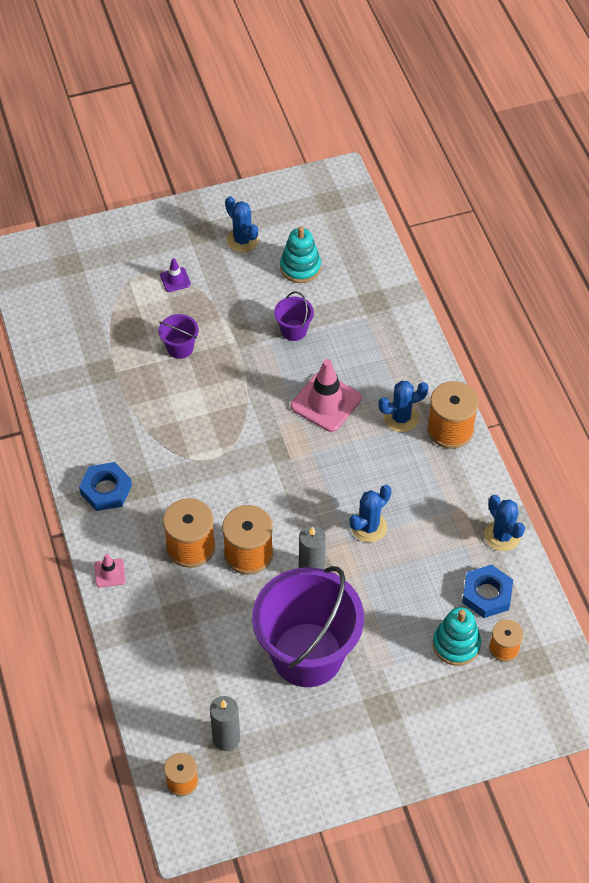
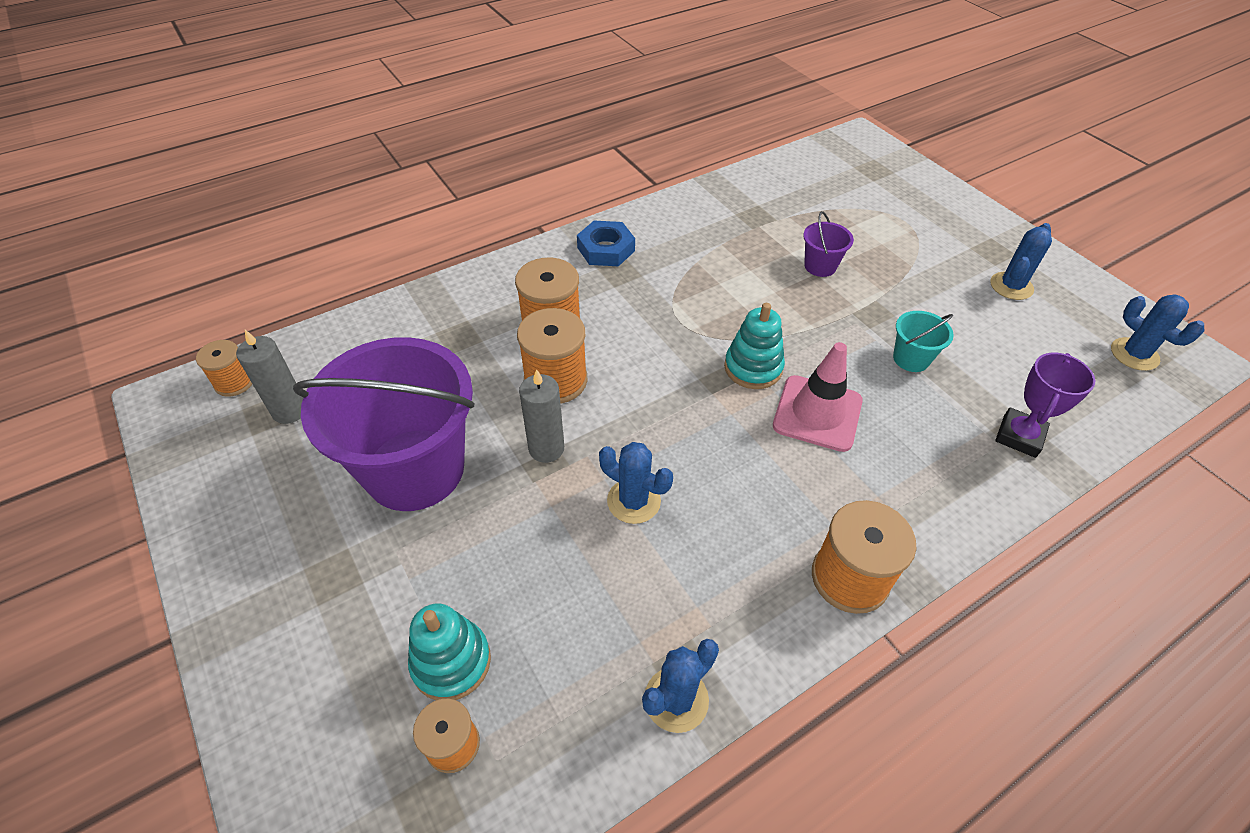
camera: 75 degrees right, 5 degrees down
pink traffic cone [94,554,125,588] -> none
purple traffic cone [160,258,191,292] -> none
purple bucket [274,291,314,341] -> turquoise bucket [893,311,954,372]
turquoise stacking toy [280,226,321,283] -> turquoise stacking toy moved to [724,303,785,389]
blue cactus [378,381,429,432] -> blue cactus moved to [1111,294,1204,371]
blue nut [462,564,513,618] -> none
none -> purple trophy [995,353,1095,458]

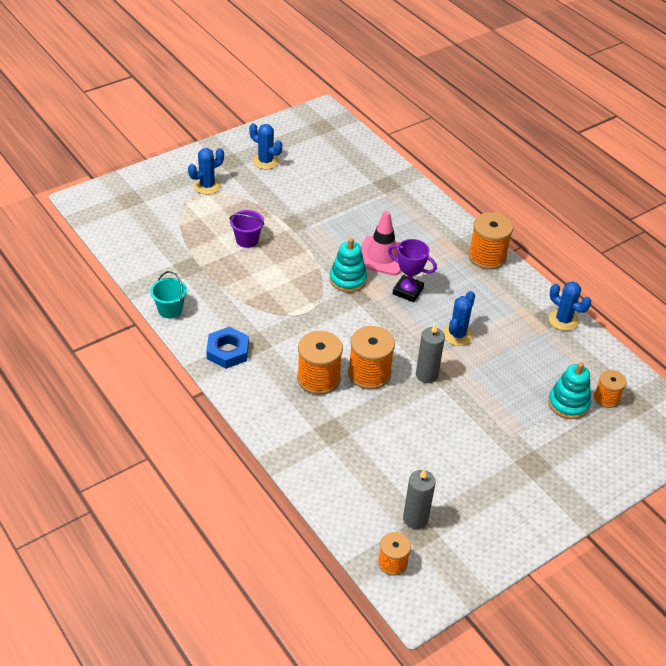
camera: 95 degrees left, 5 degrees down
purple bucket [293,337,474,511] -> none
turquoise bucket [893,311,954,372] -> turquoise bucket moved to [150,271,187,318]
purple trophy [995,353,1095,458] -> purple trophy moved to [388,239,437,302]
blue cactus [1111,294,1204,371] -> blue cactus moved to [188,148,224,195]

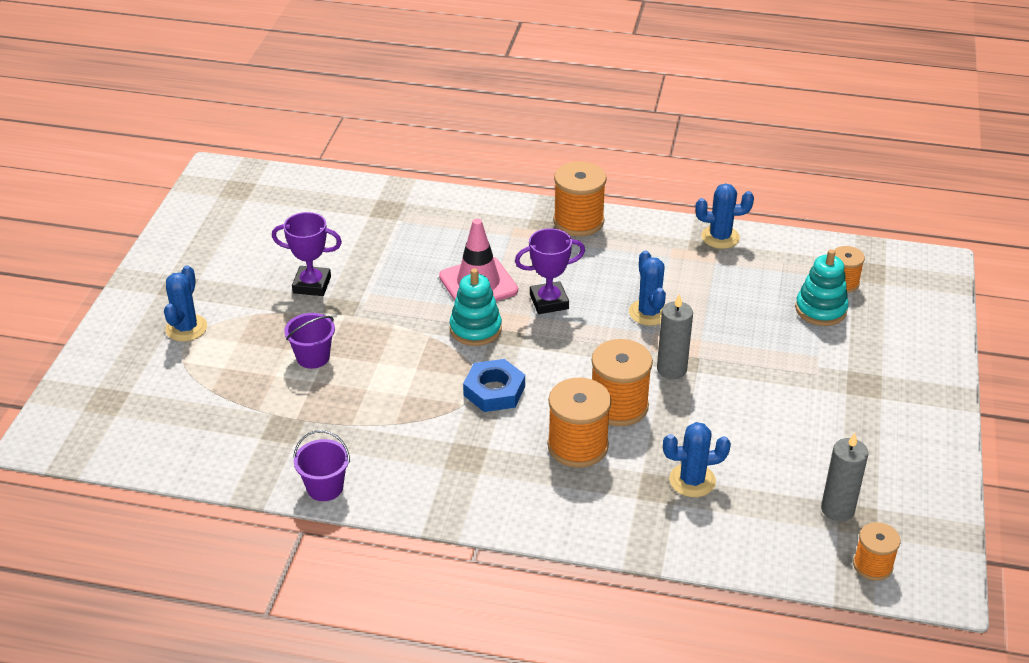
camera: 40 degrees left, 5 degrees down
turquoise bucket [150,271,187,318] -> purple bucket [293,430,350,501]
blue nut [206,327,249,369] -> blue nut moved to [463,359,525,412]
blue cactus [249,123,282,169] -> blue cactus moved to [663,422,731,497]
none -> purple trophy [272,212,342,296]

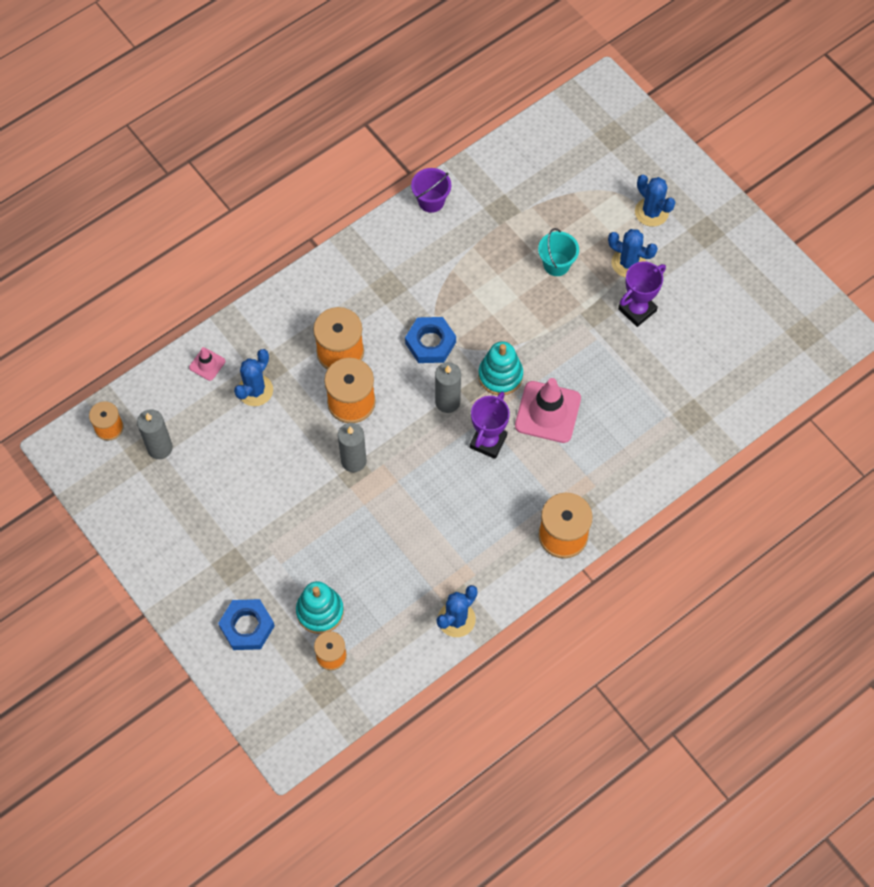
camera: 130 degrees right, 25 degrees up
purple bucket [284,313,335,369] -> turquoise bucket [538,228,579,276]
blue cactus [629,250,666,326] -> blue cactus moved to [608,229,658,277]
none -> pink traffic cone [189,347,225,381]
none -> blue nut [218,599,275,650]
none -> grey candle [435,362,461,413]

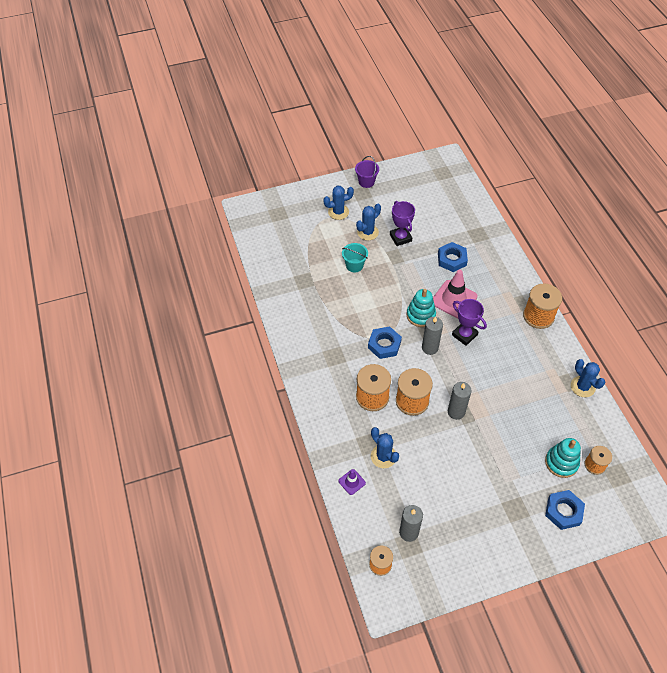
camera: 70 degrees left, 10 degrees down
pink traffic cone [189,347,225,381] -> purple traffic cone [338,469,366,495]
purple bucket [411,168,451,213] -> purple bucket moved to [355,156,379,188]
none -> blue nut [438,242,468,272]

